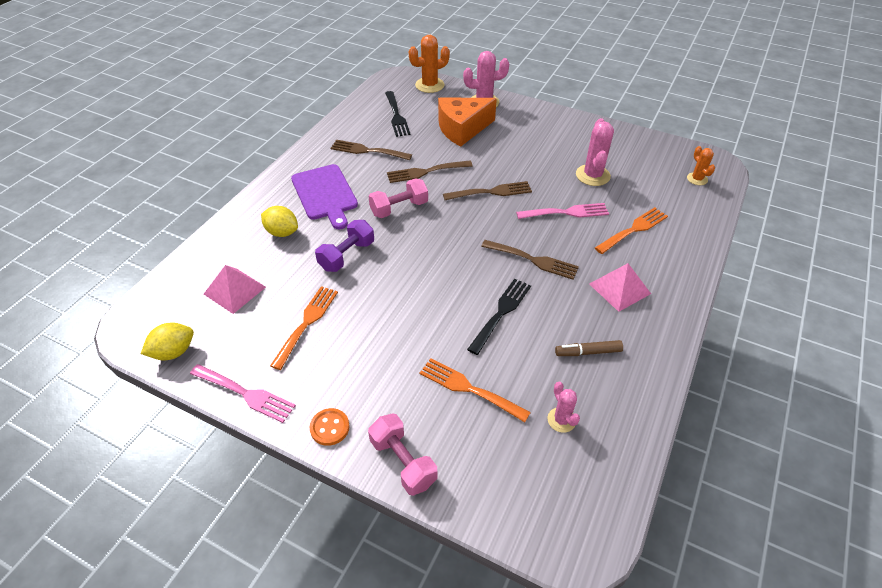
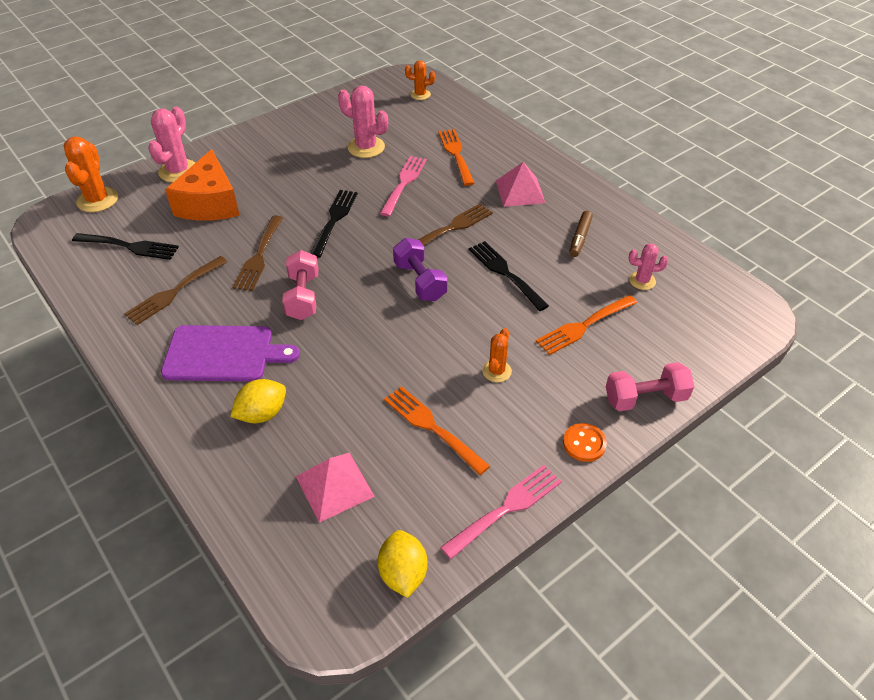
camera: 65 degrees left, 0 degrees up
purple dumbbell [315,220,374,272] -> purple dumbbell moved to [393,238,448,301]
brown fork [443,181,532,200] -> black fork [310,190,358,258]
none -> orange cactus [482,328,512,382]

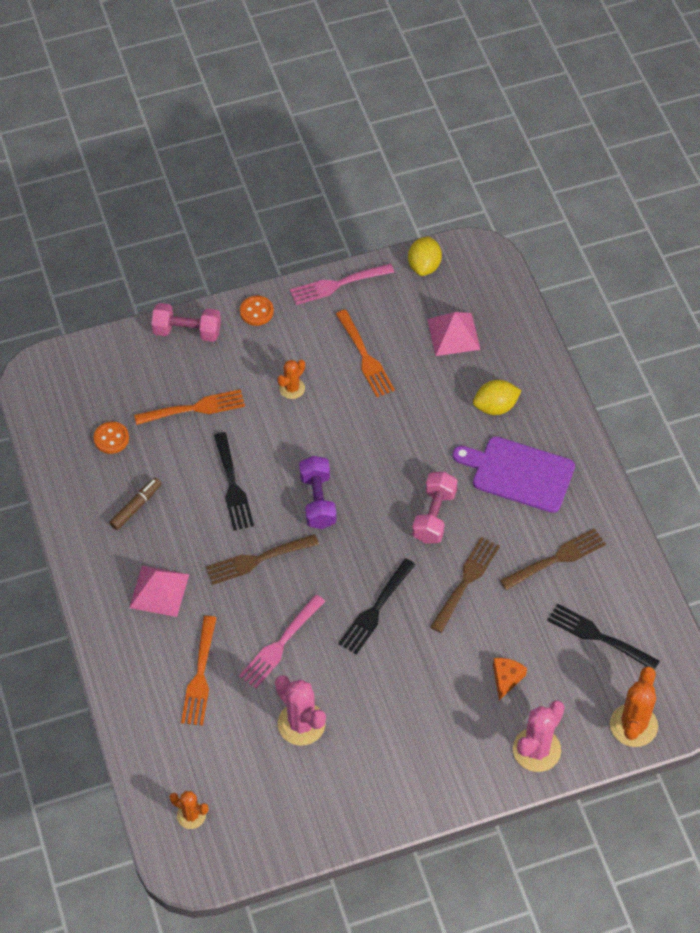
camera: 160 degrees left, 10 degrees up
orange cheese [165,149,240,221] -> orange cheese [493,658,527,700], size x0.45
pink cactus [629,243,668,290] -> orange button [93,422,129,454]

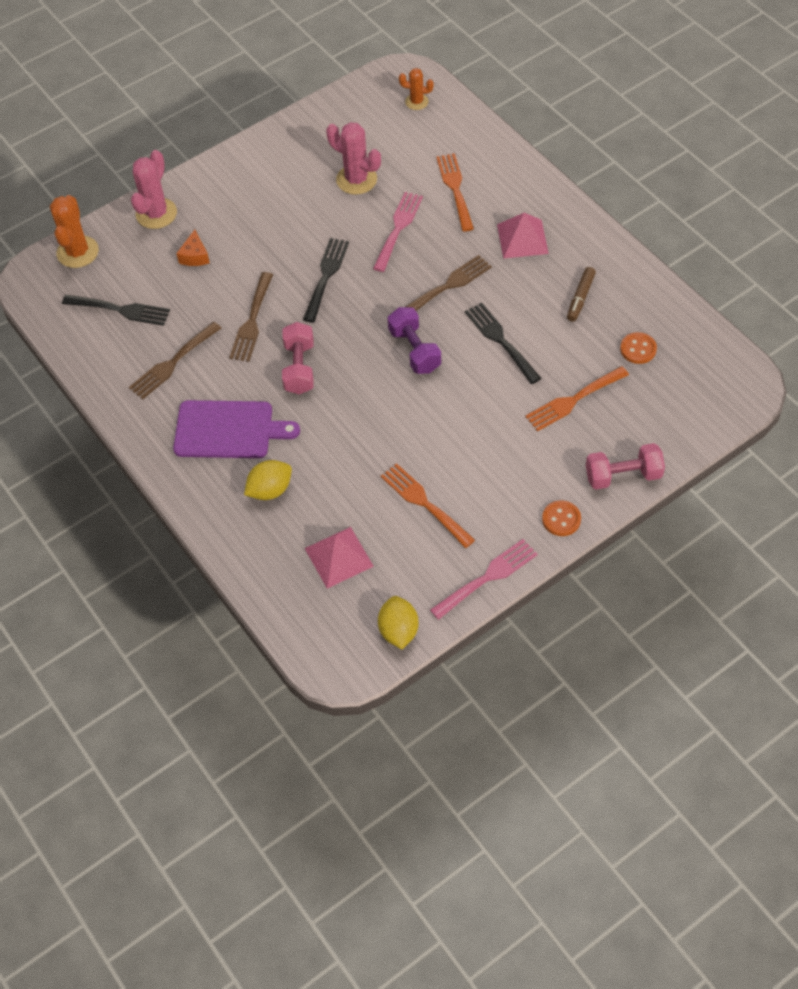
camera: 165 degrees right, 0 degrees up
orange cactus [277,360,305,399] -> none

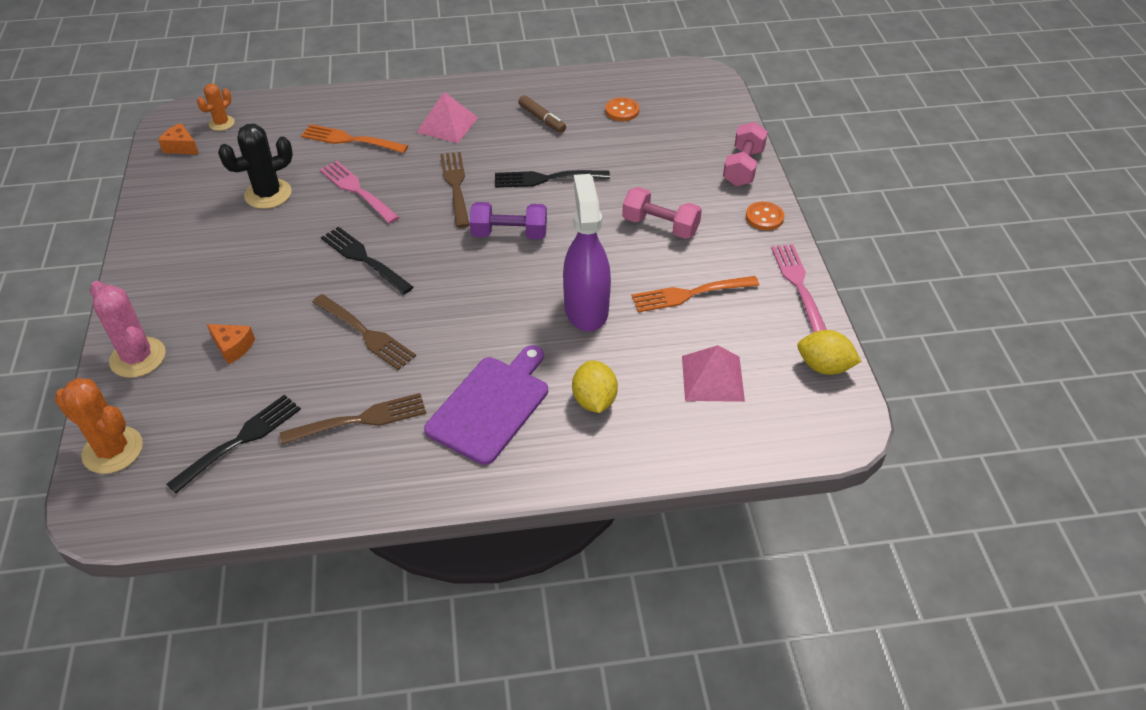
camera: 65 degrees left, 10 degrees down
brown fork [129,322,221,399] -> brown fork turned 90 degrees counterclockwise [280,393,426,445]
pink dumbbell [282,322,314,394] -> pink dumbbell moved to [622,187,702,239]
pink cactus [326,122,381,195] -> black cactus [218,124,293,209]
orange fork [525,366,629,431] -> none
none -> orange cheese [158,123,199,154]
none -> purple spray bottle [563,174,611,331]

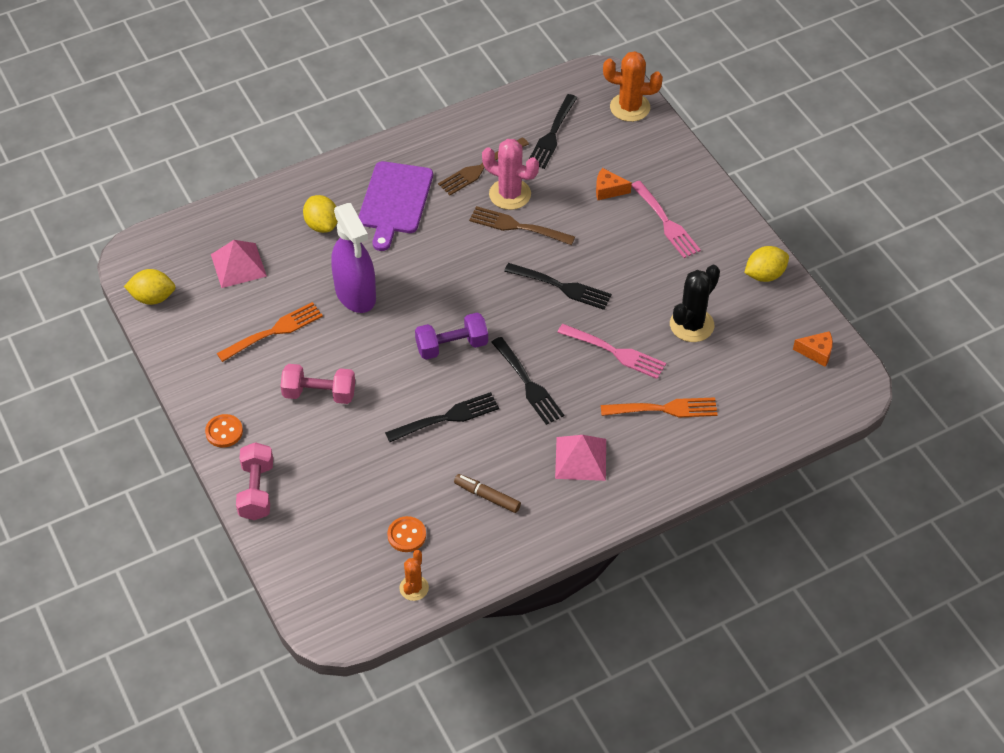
camera: 160 degrees right, 5 degrees up
pink cactus [90,281,166,378] -> pink cactus moved to [482,139,539,210]
orange cactus [197,83,235,131] -> orange cactus moved to [399,550,429,601]
brown fork [440,152,469,228] -> black fork [491,337,564,425]
pink fork [771,244,827,333] -> pink fork moved to [631,181,701,258]
none -> yellow lemon [744,246,789,282]

